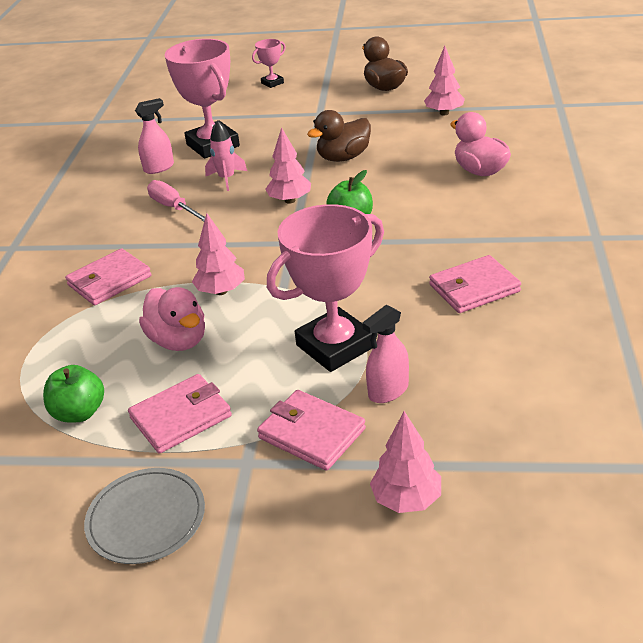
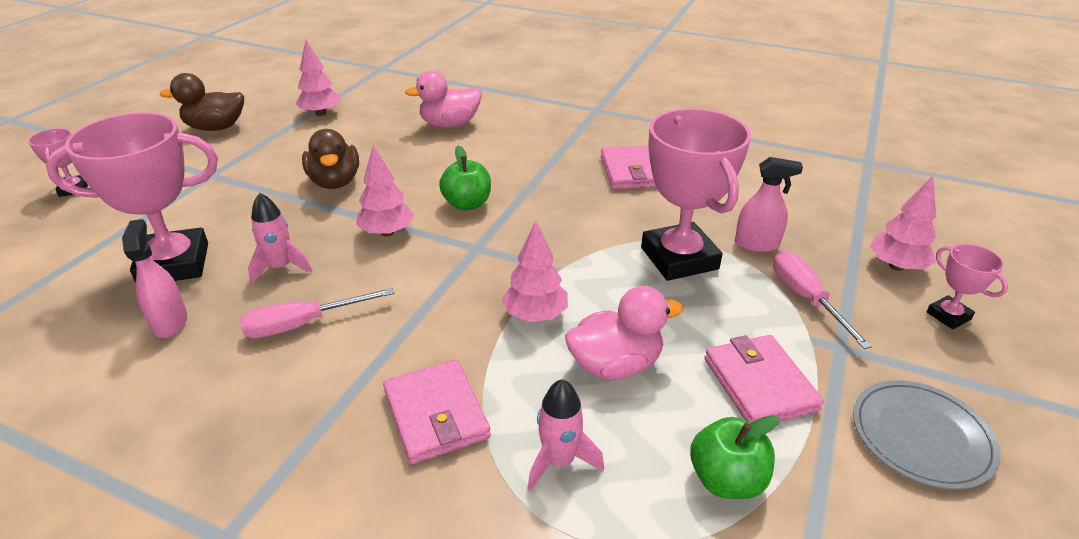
camera: 75 degrees left, 0 degrees up
pink wallet [257,390,366,471] -> pink screwdriver [773,251,872,349]
pink spray bottle [362,305,409,403] -> pink spray bottle turned 60 degrees counterclockwise [735,157,803,252]
none -> pink rocket [528,379,604,491]
none -> pink trophy [927,244,1008,329]

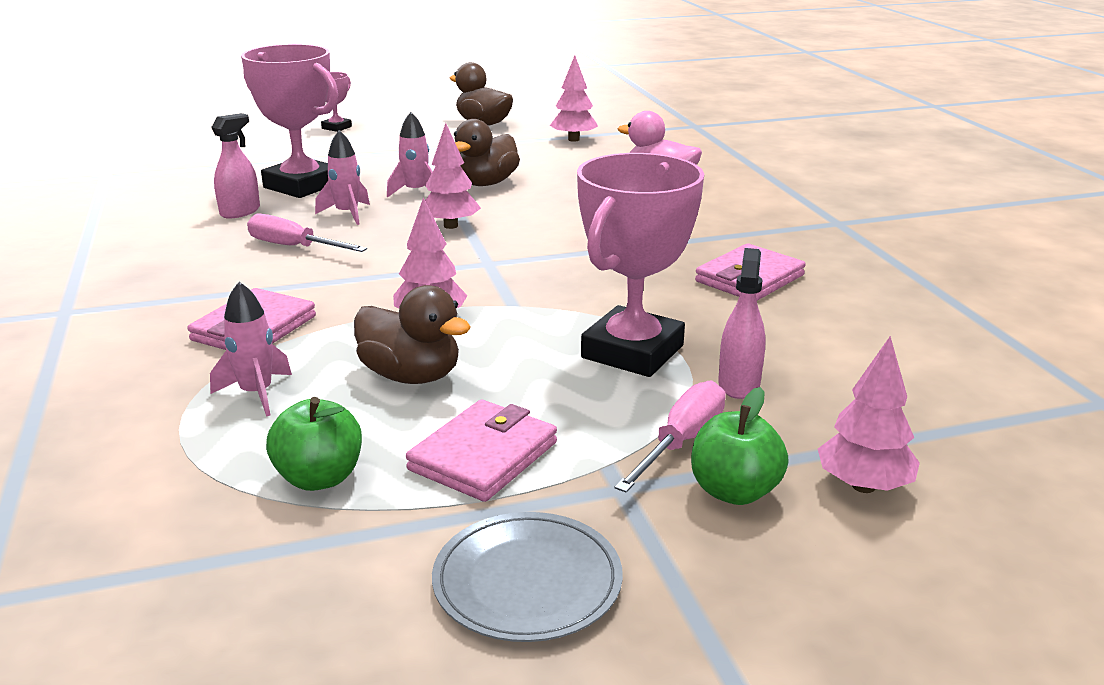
camera: 50 degrees right, 10 degrees down
green apple [439,146,491,211] -> green apple moved to [691,387,789,505]
pink duck [565,286,683,380] -> brown duck [354,285,471,384]
pink spray bottle [735,157,803,252] -> pink spray bottle turned 135 degrees counterclockwise [718,248,766,399]
pink trophy [927,244,1008,329] -> none
none -> pink rocket [387,112,433,198]

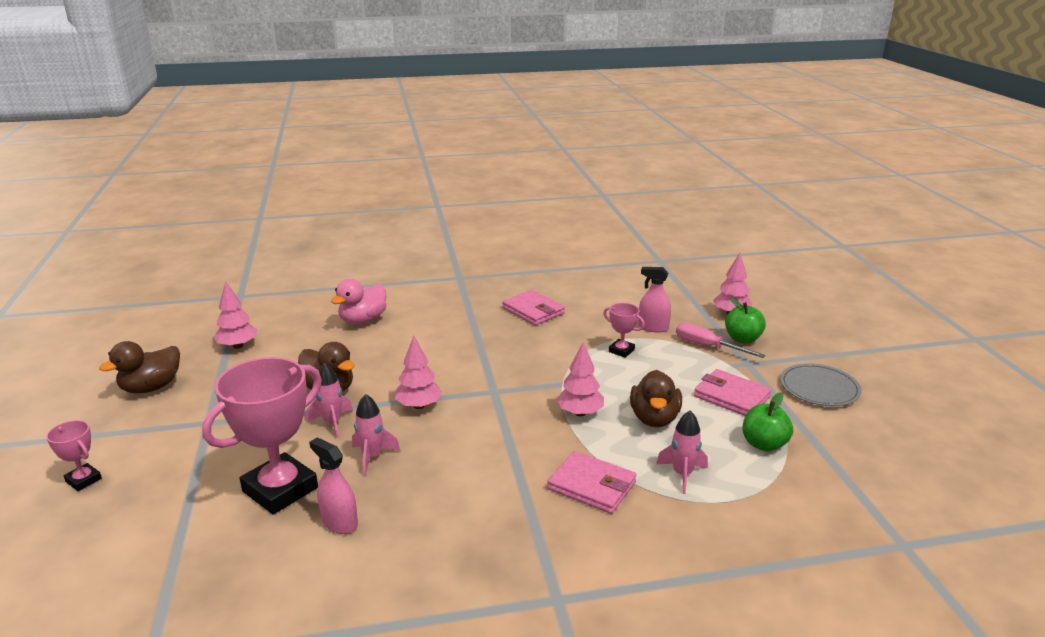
camera: 85 degrees left, 0 degrees up
pink screwdriver [247,213,367,252] -> none
brown duck [354,285,471,384] -> brown duck turned 150 degrees clockwise [630,370,682,427]
pink trophy [577,153,704,377] -> pink trophy [603,303,645,358], size x0.47

